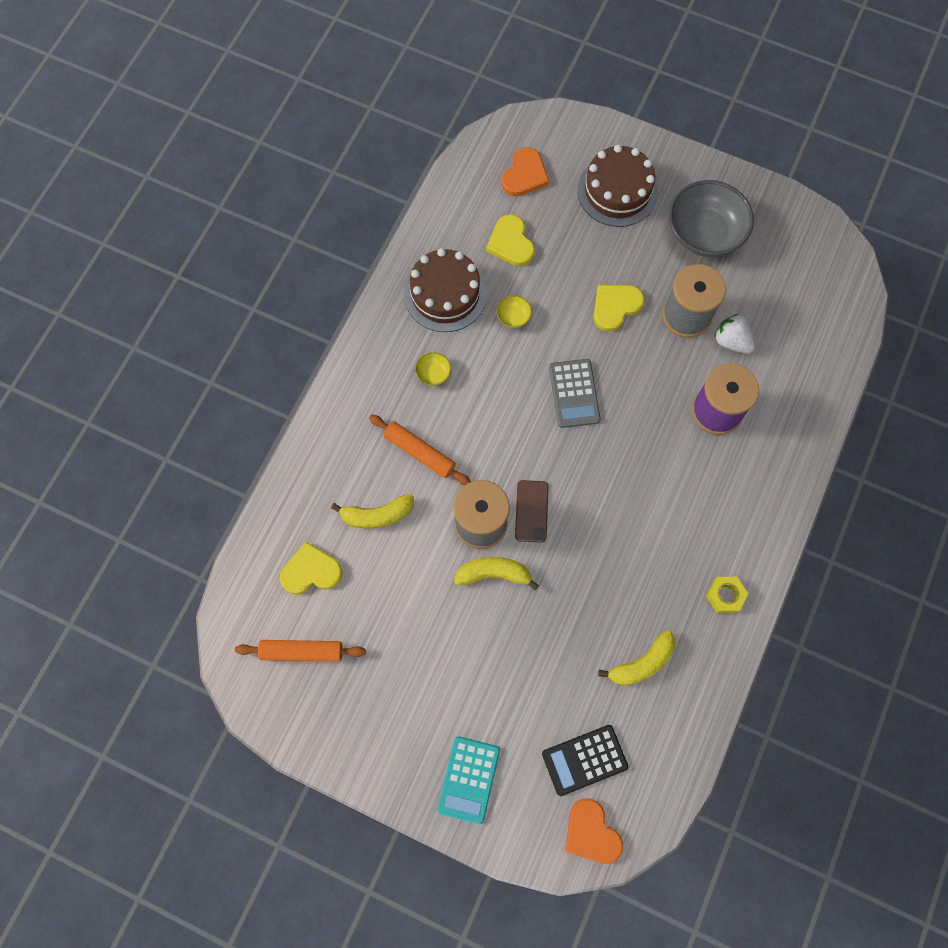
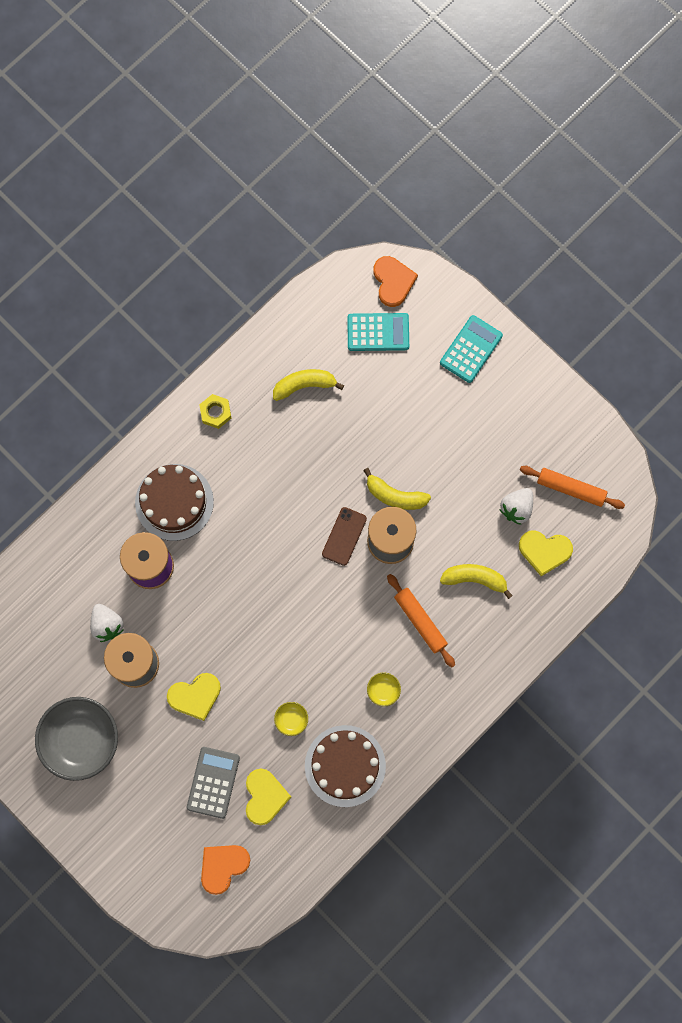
camera: 160 degrees left, 5 degrees up
black calculator [542,725,628,796] -> turquoise calculator [347,313,409,351]
grey calculator [549,359,601,428] -> grey calculator moved to [187,747,240,819]
brown cake [577,145,658,227] -> brown cake moved to [135,464,214,541]
none -> white strawberry [499,488,533,525]

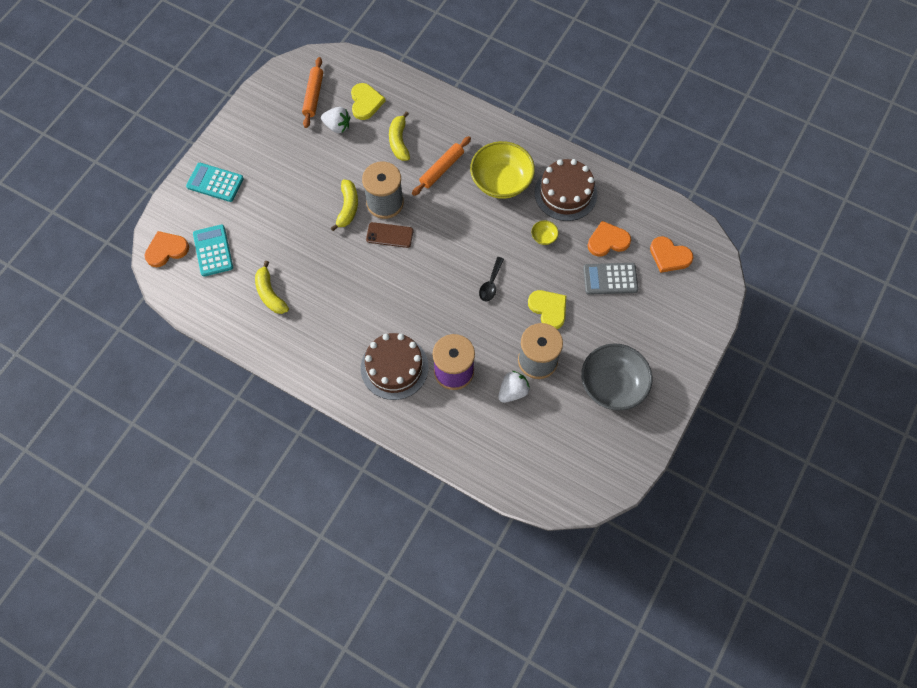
camera: 105 degrees left, 10 degrees down
yellow nut [199,394,231,429] -> none
yellow heart [246,769,291,825] -> orange heart [588,221,631,257]
yellow bowl [367,672,401,706] -> yellow bowl [470,141,535,199], size x2.41
none -> black spoon [479,257,504,301]

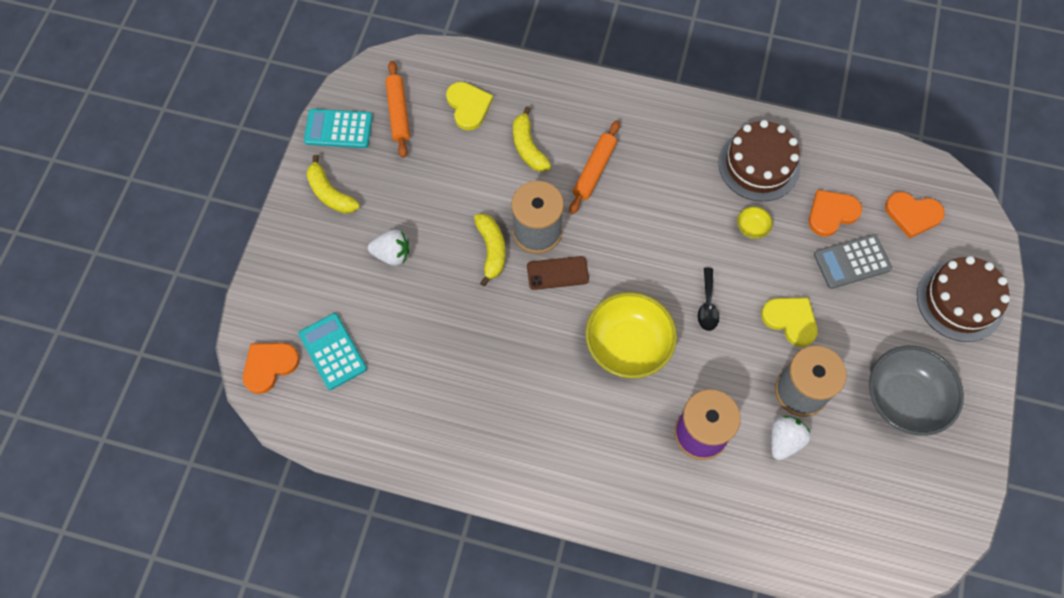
camera: 15 degrees left, 0 degrees up
turquoise calculator [186,163,244,202] -> turquoise calculator moved to [304,109,373,148]
yellow banana [255,261,289,314] -> yellow banana moved to [306,155,360,214]
white strawberry [321,107,350,133] -> white strawberry moved to [368,230,409,266]
brown cake [361,333,429,400] -> brown cake moved to [917,256,1010,342]
yellow bowl [470,141,535,199] -> yellow bowl moved to [585,292,677,378]

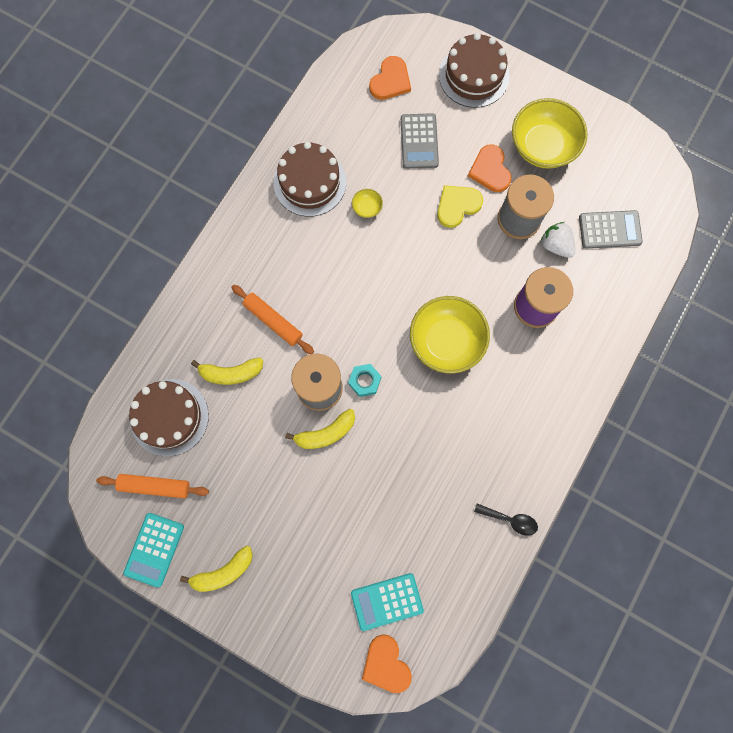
camera: 75 degrees left, 10 degrees up
white strawberry [368,230,409,266] -> none
yellow heart [446,82,493,130] -> brown cake [129,379,209,456]
yellow banana [474,214,505,286] -> yellow banana turned 150 degrees clockwise [285,409,355,449]
brown phone [527,256,589,290] -> turquoise nut [348,364,381,397]
black spoon [698,268,719,331] -> black spoon moved to [474,504,538,536]
orange heart [809,190,862,237] -> orange heart moved to [468,144,512,192]
grey bowl [869,346,964,436] -> yellow bowl [512,98,587,169]
none -> grey calculator [579,210,643,249]

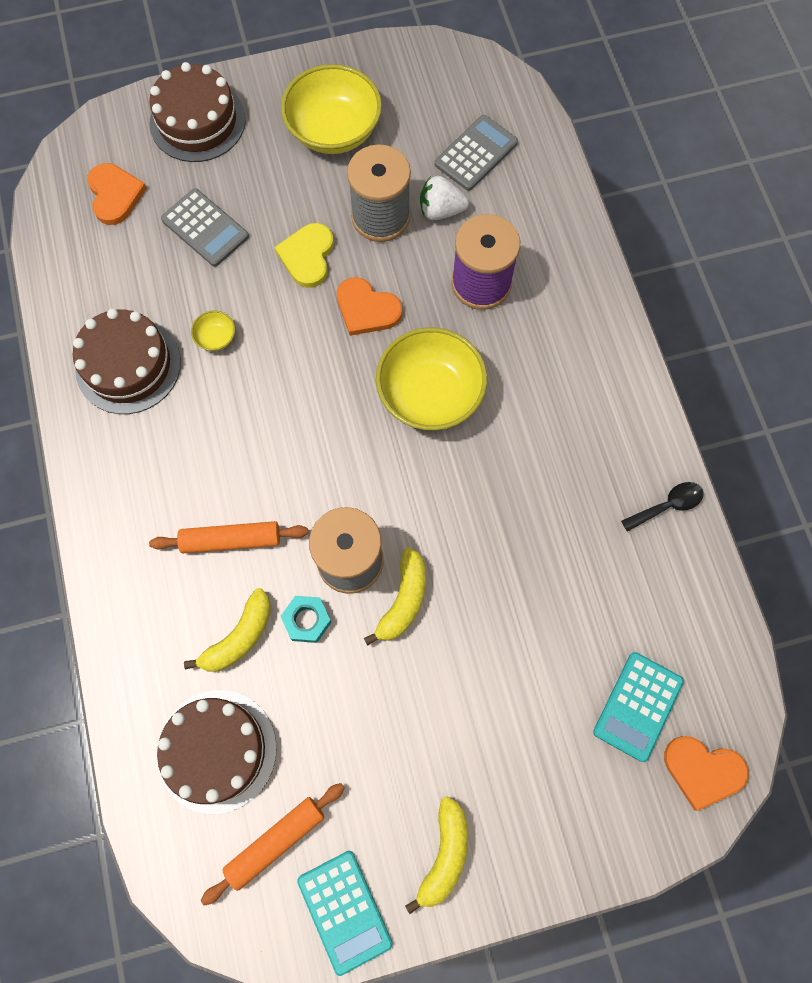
camera: 45 degrees left, 5 degrees down
turquoise nut [348,364,381,397] -> turquoise nut moved to [281,596,332,643]
orange heart [468,144,512,192] -> orange heart moved to [337,277,402,336]

